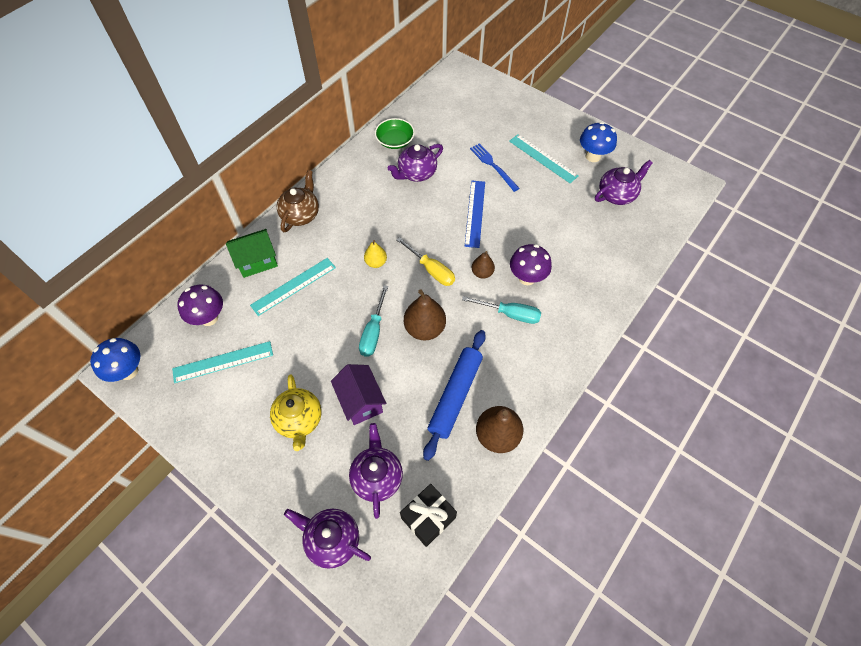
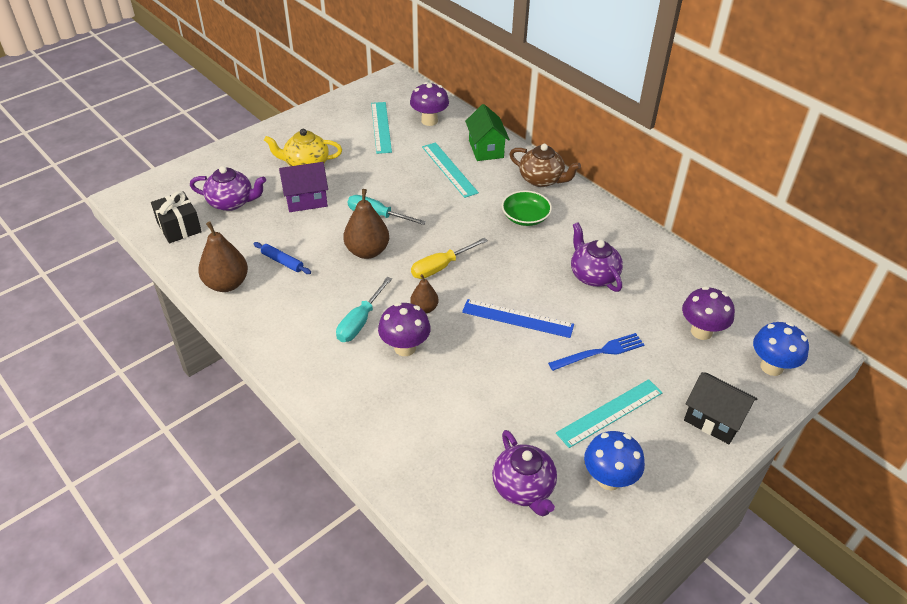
camera: 100 degrees right, 15 degrees down
blue mushroom [90,338,140,382] -> blue mushroom moved to [753,322,809,376]
purple teapot [284,509,371,569] -> none
yellow pear [364,240,387,268] -> none
green bowl [375,118,415,149] -> green bowl moved to [502,190,552,226]
blue rolling pin [423,330,486,461] -> blue rolling pin [253,242,311,274], size x0.49
none -> purple mushroom [682,286,735,340]
none -> black house [684,372,757,444]

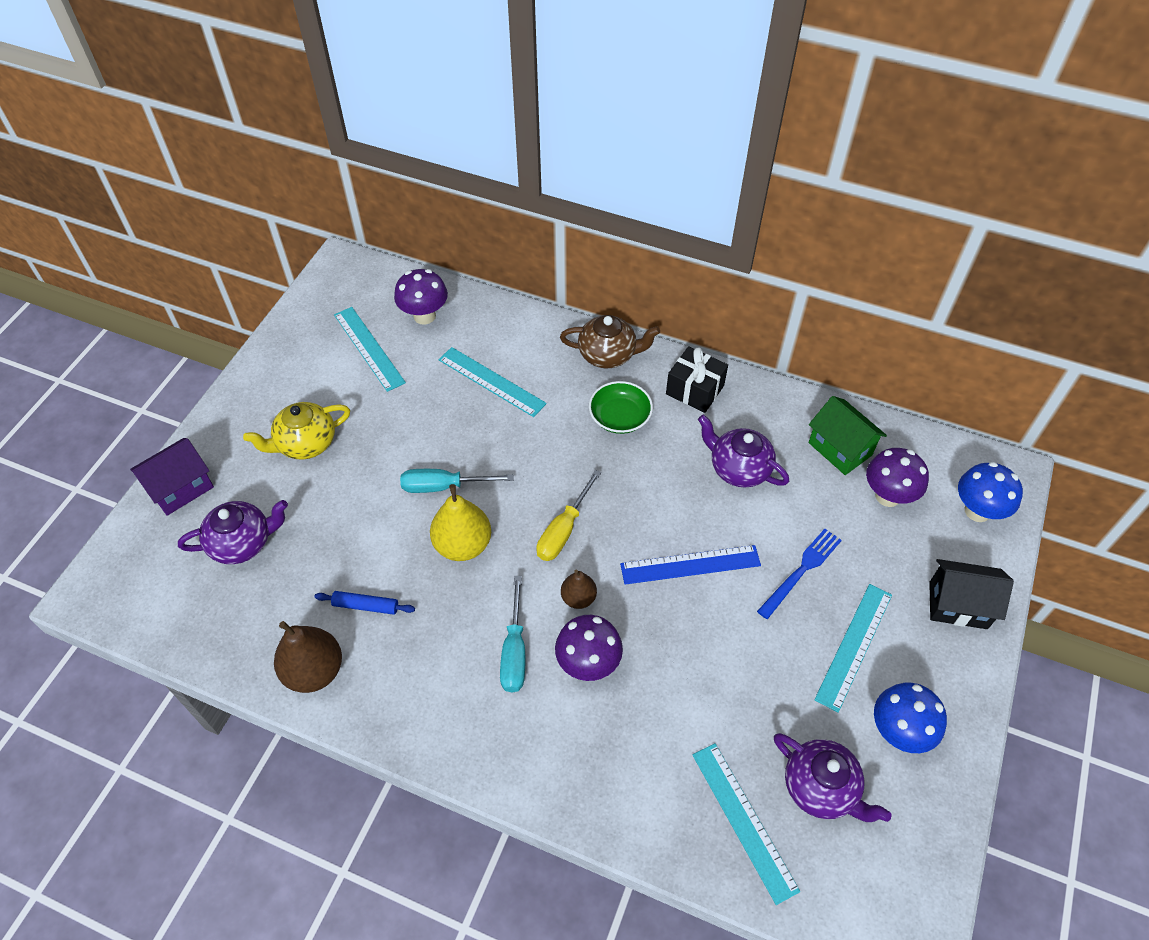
camera: 25 degrees left, 10 degrees up
black gift [151,191,202,243] -> black gift moved to [666,346,728,413]
purple house [279,162,328,212] -> purple house moved to [130,438,214,516]
brown pear [343,189,389,259] -> yellow pear [430,484,491,561]
green house [465,104,510,161] -> green house moved to [809,396,887,475]
none -> turquoise ruler [692,743,800,905]

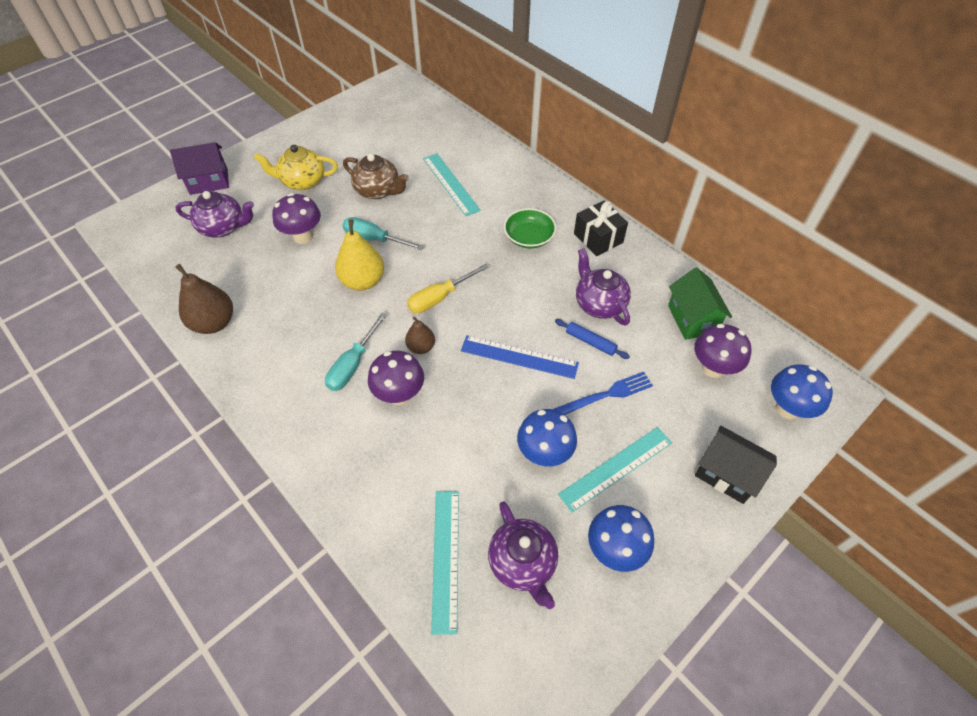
camera: 25 degrees right, 0 degrees up
blue rolling pin [315,591,415,615] -> blue rolling pin moved to [555,319,630,359]
turquoise ruler [334,307,406,392] -> none
purple mushroom [394,269,448,325] -> purple mushroom moved to [272,193,321,244]
brown teapot [560,315,660,368] -> brown teapot moved to [343,154,409,199]
none -> blue mushroom [517,409,577,466]

